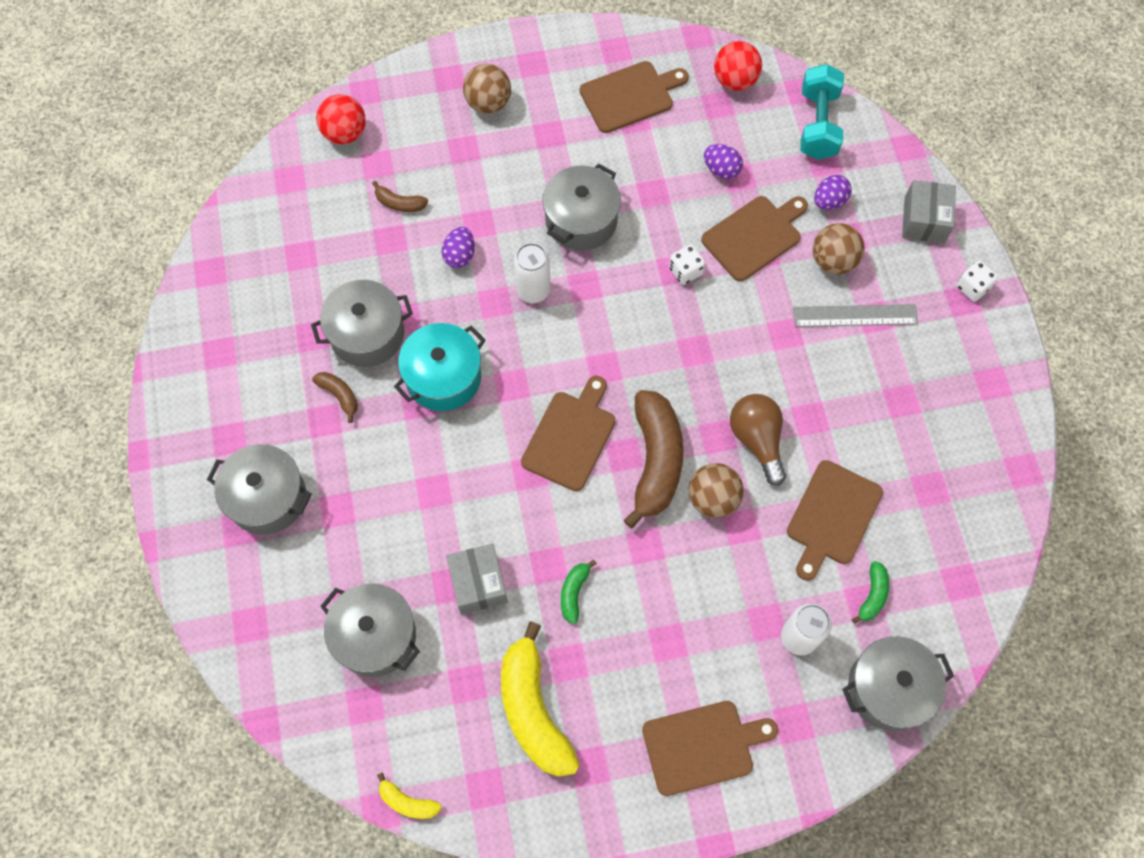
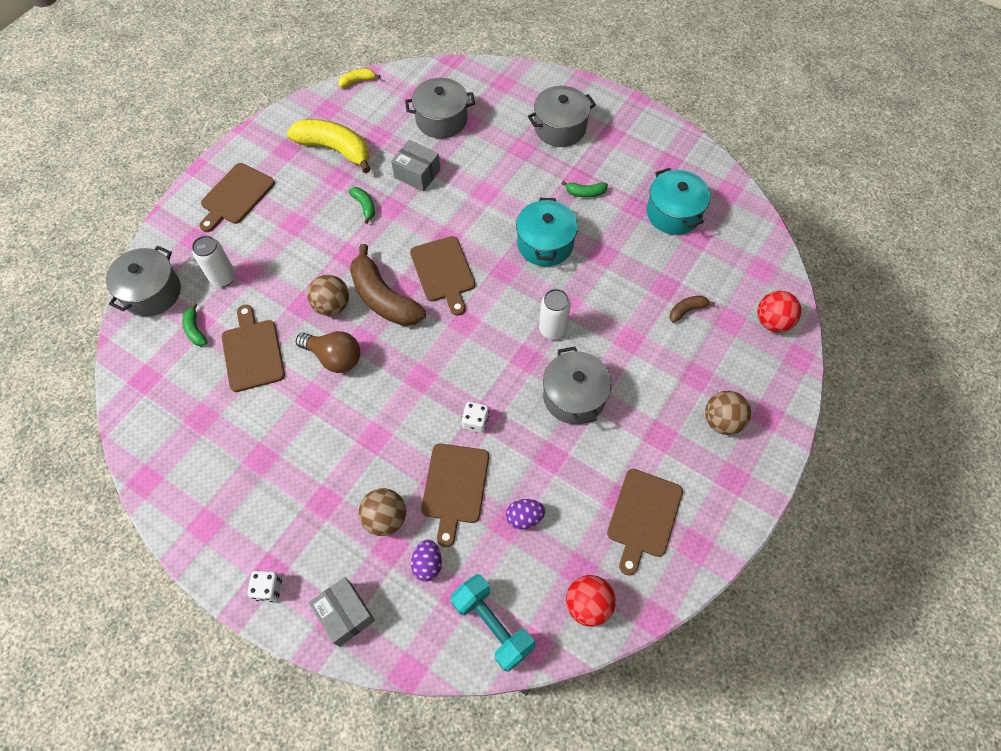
camera: 135 degrees right, 5 degrees down
grey pot [311,280,413,367] -> none
brown banana [312,372,358,423] -> green banana [562,181,608,198]
purple egg [442,227,475,268] -> none
grey ruler [793,304,918,327] -> none
none -> turquoise pot [647,168,710,235]

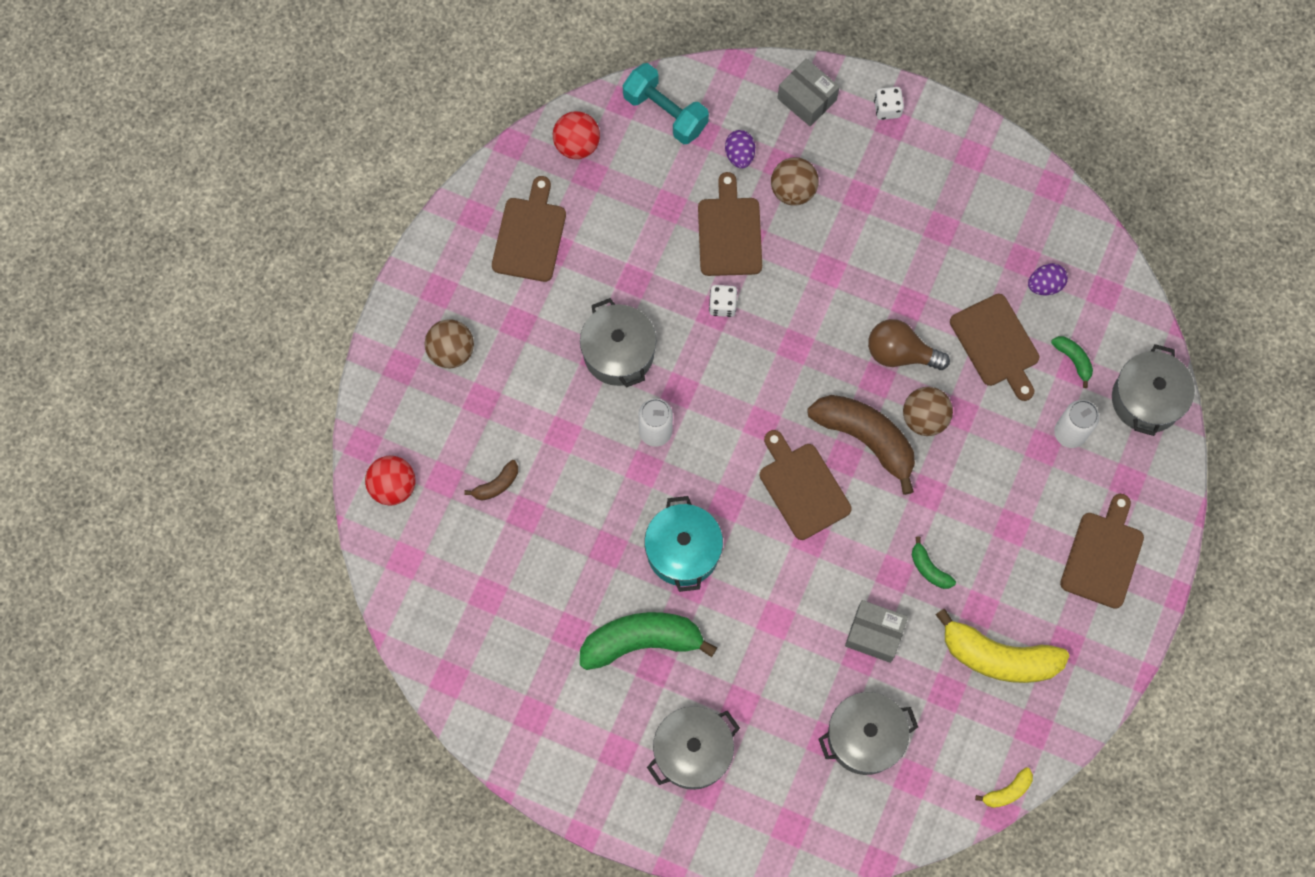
camera: 170 degrees right, 10 degrees up
purple egg [506,499,545,530] -> purple egg moved to [1028,263,1068,296]
green banana [562,181,608,198] -> green banana [580,612,717,670], size x2.19
turquoise pot [647,168,710,235] -> none

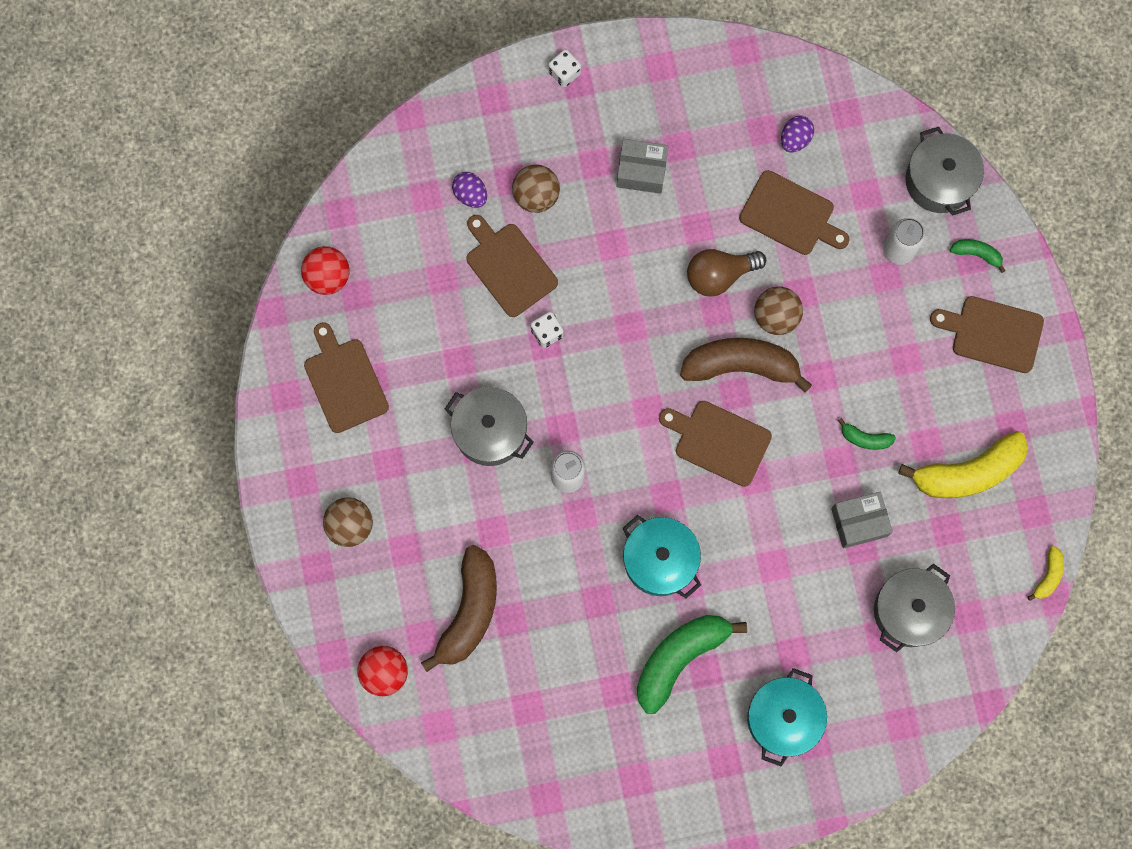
camera: 35 degrees left, 5 degrees up
brown banana [464,460,518,501] -> brown banana [421,545,497,672], size x2.19
turquoise dumbbell [623,63,709,144] -> none
grey pot [647,706,740,790] -> turquoise pot [747,668,827,767]
grey box [777,58,840,126] -> grey box moved to [617,139,669,194]
green banana [1051,336,1093,388] -> green banana moved to [950,239,1006,273]
brown cutting board [1060,494,1144,609] -> brown cutting board turned 60 degrees counterclockwise [930,296,1044,373]

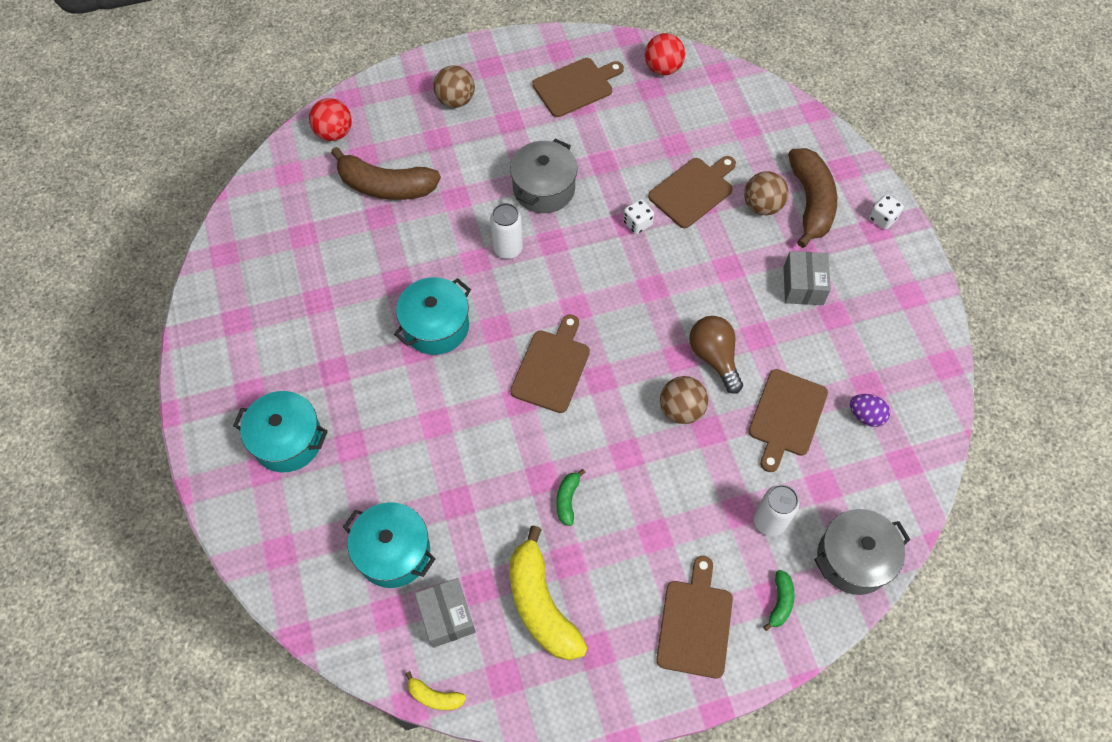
camera: 85 degrees right, 15 degrees down
purple egg [452,172,487,208] -> none
green banana [637,615,747,714] -> none
brown banana [680,338,812,392] -> brown banana moved to [788,148,837,248]
grey box [831,492,893,548] -> grey box moved to [415,578,476,648]
grey pot [874,563,955,652] -> turquoise pot [343,502,435,588]

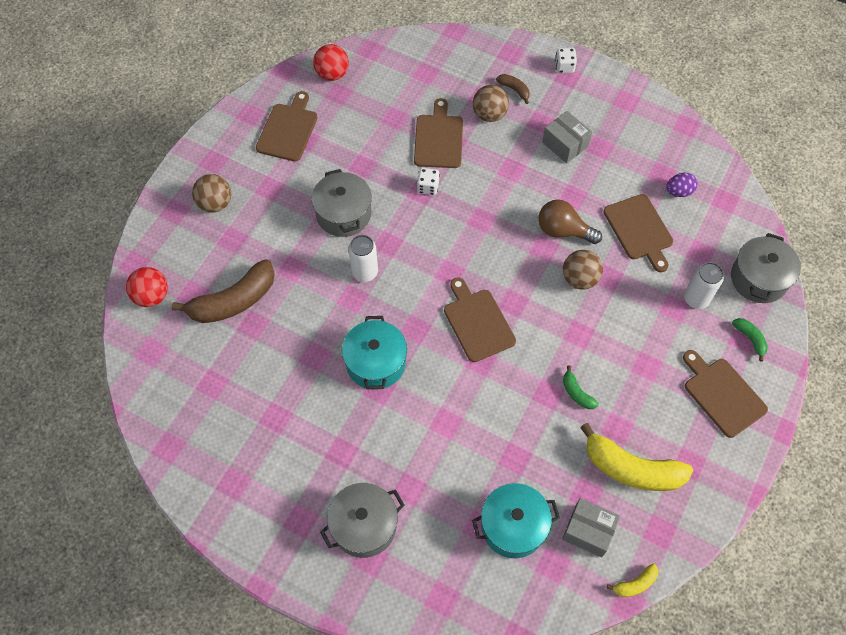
camera: 45 degrees left, 0 degrees up
turquoise pot [233,391,328,472] -> grey pot [320,483,405,558]
brown banana [788,148,837,248] -> brown banana [496,74,530,104], size x0.46

